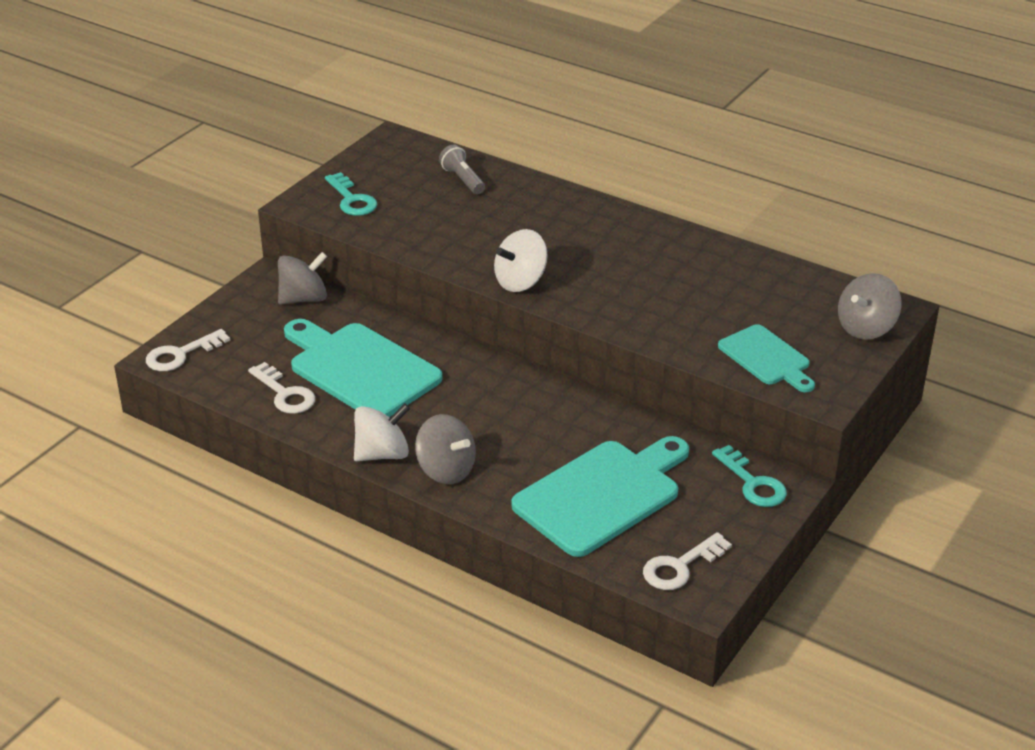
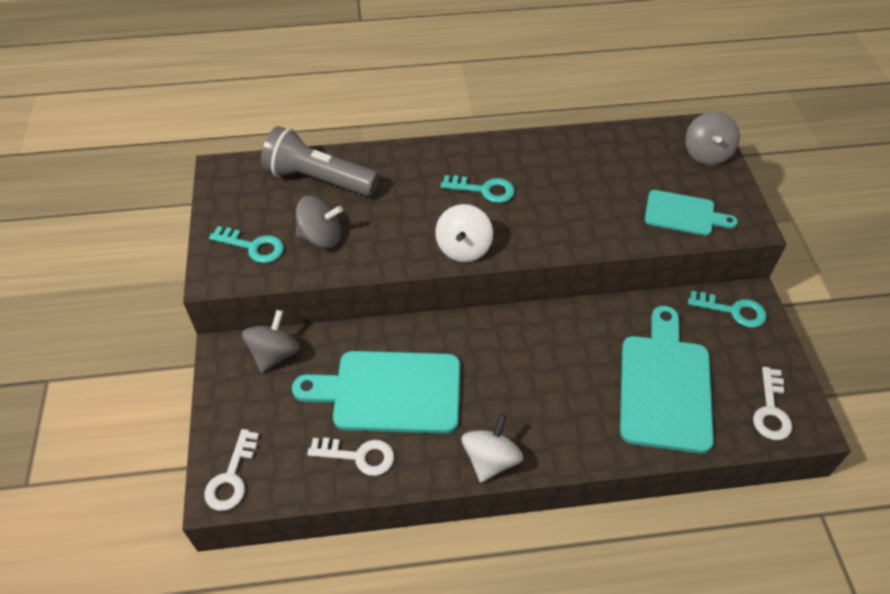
camera: 40 degrees left, 15 degrees up
grey spinning top [415,414,476,484] -> grey spinning top moved to [296,196,343,249]
grey flashlight [439,145,485,194] -> grey flashlight [261,126,379,196], size x1.97
none -> turquoise key [441,175,515,203]

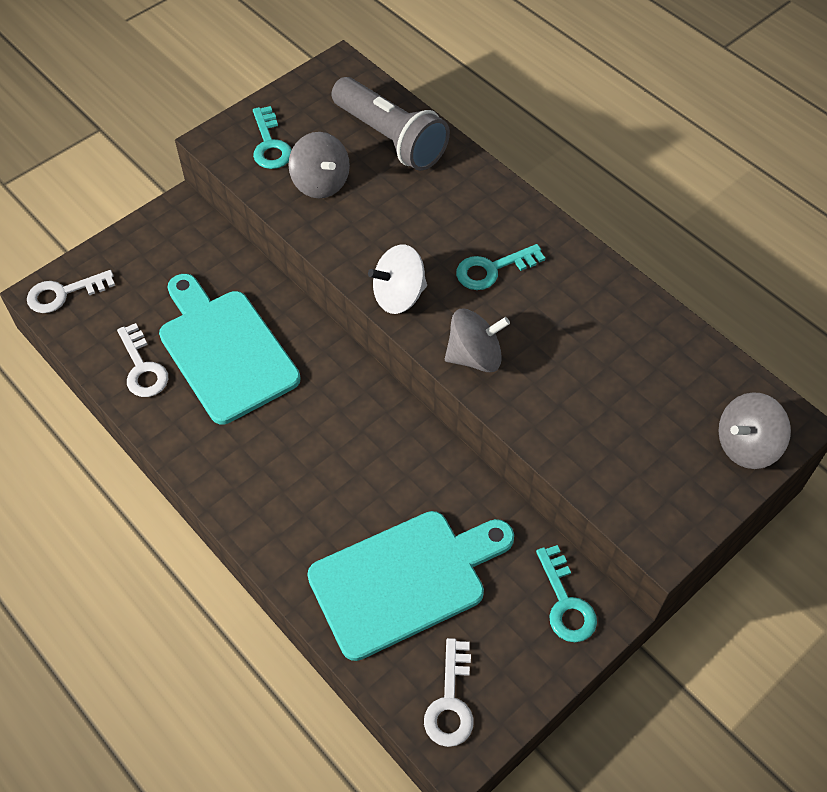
camera: 55 degrees right, 5 degrees up
grey spinning top [242,310,300,373] -> grey spinning top moved to [445,309,510,372]
grey flashlight [261,126,379,196] -> grey flashlight turned 150 degrees clockwise [331,77,450,171]
turquoise key [441,175,515,203] -> turquoise key turned 90 degrees clockwise [456,244,545,290]
white spinning top [461,414,523,483] -> none
turquoise cutting board [644,190,738,236] -> none
white key [753,367,792,440] -> white key turned 60 degrees counterclockwise [424,638,473,747]

